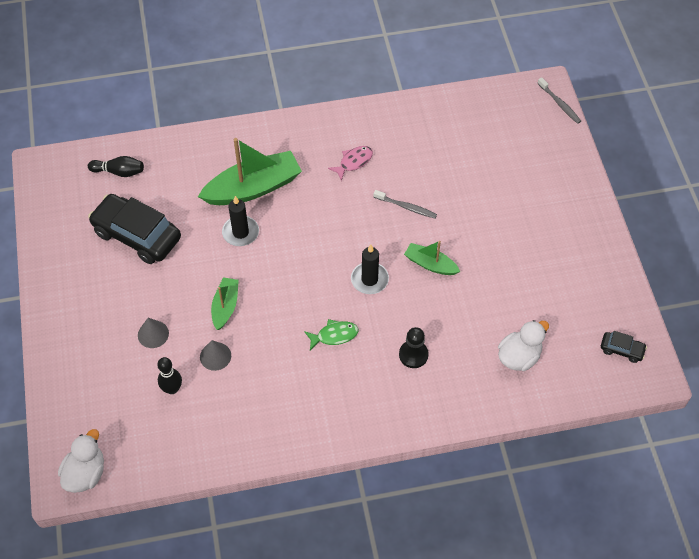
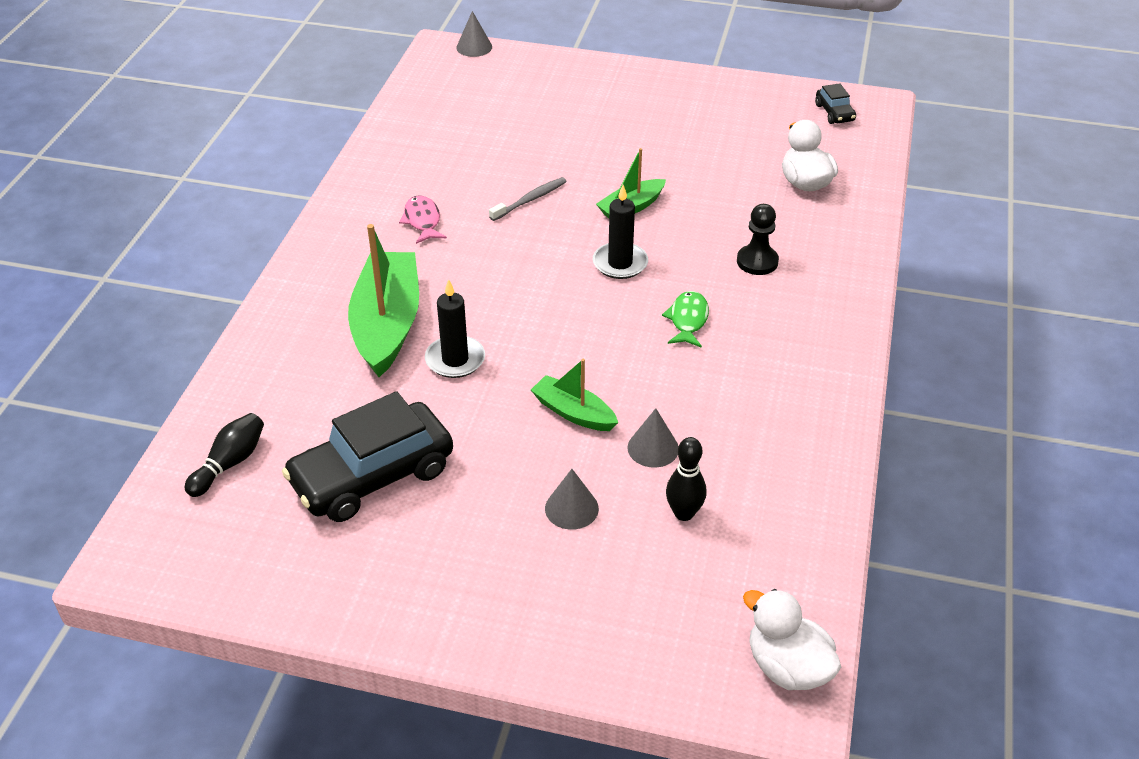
camera: 65 degrees left, 15 degrees down
grey toothbrush [537,77,581,124] -> grey cone [456,11,492,57]
black car [601,331,647,363] -> black car turned 120 degrees clockwise [815,83,856,124]

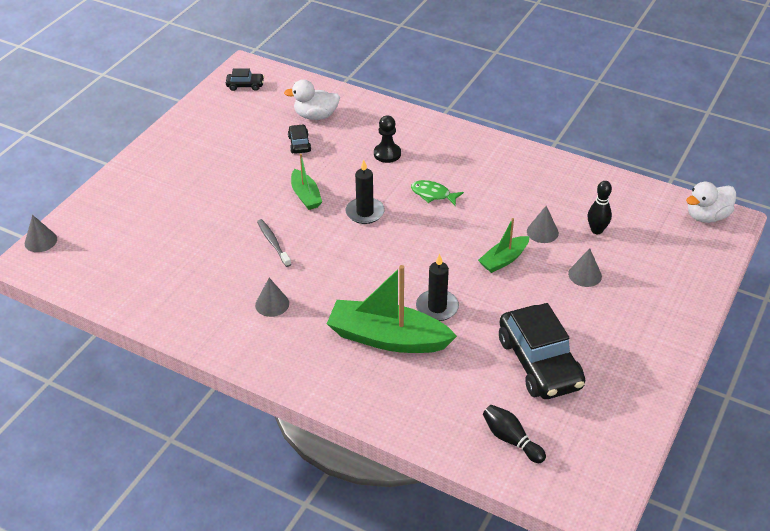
camera: 75 degrees left, 0 degrees up
pink fish [399,196,447,244] -> grey cone [255,278,289,317]
none -> black car [288,124,311,154]

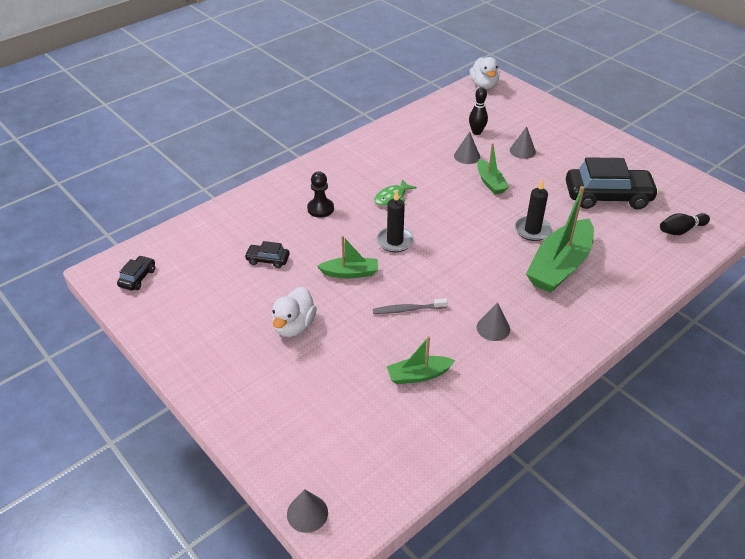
camera: 70 degrees left, 0 degrees up
white duck [284,79,340,120] -> white duck moved to [272,287,317,337]
none -> green boat [387,336,455,384]

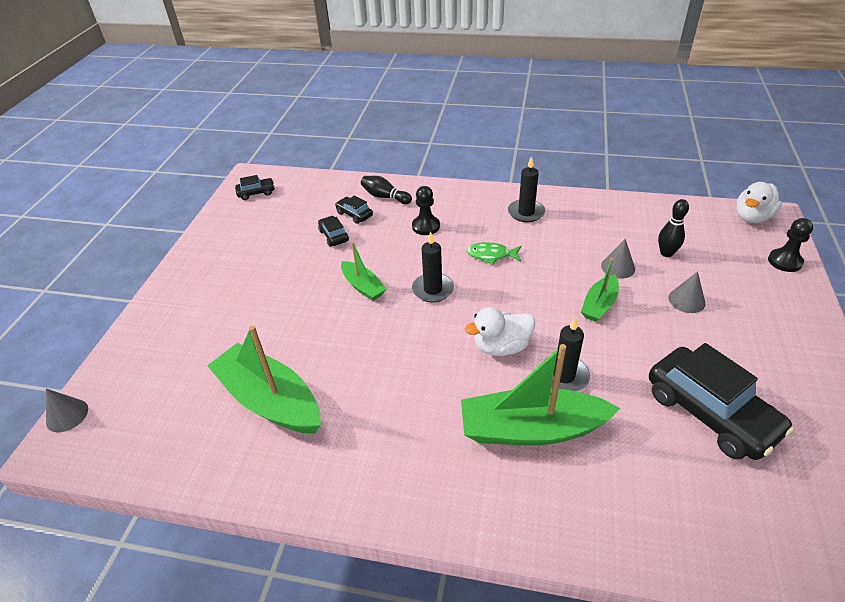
camera: 55 degrees right, 0 degrees up
white duck [272,287,317,337] -> white duck moved to [465,307,535,356]
grey toothbrush [373,298,448,314] -> none
green boat [387,336,455,384] -> green boat [207,325,321,434], size x1.88
grey cone [477,303,510,341] -> none
black bowling pin [660,213,710,235] -> black bowling pin moved to [361,176,412,204]
none -> black car [335,195,373,224]
none -> black candle [508,156,545,222]
none -> black pawn [768,218,813,272]

